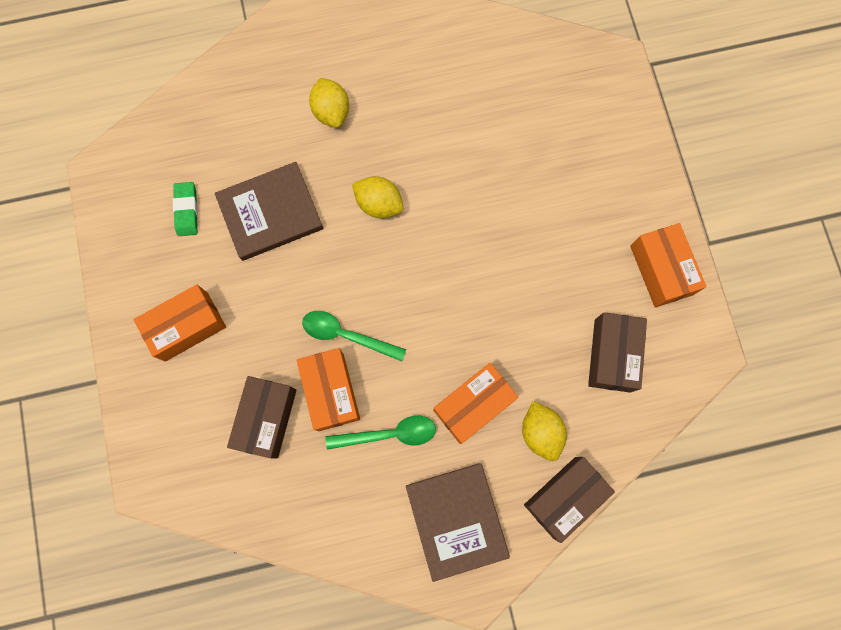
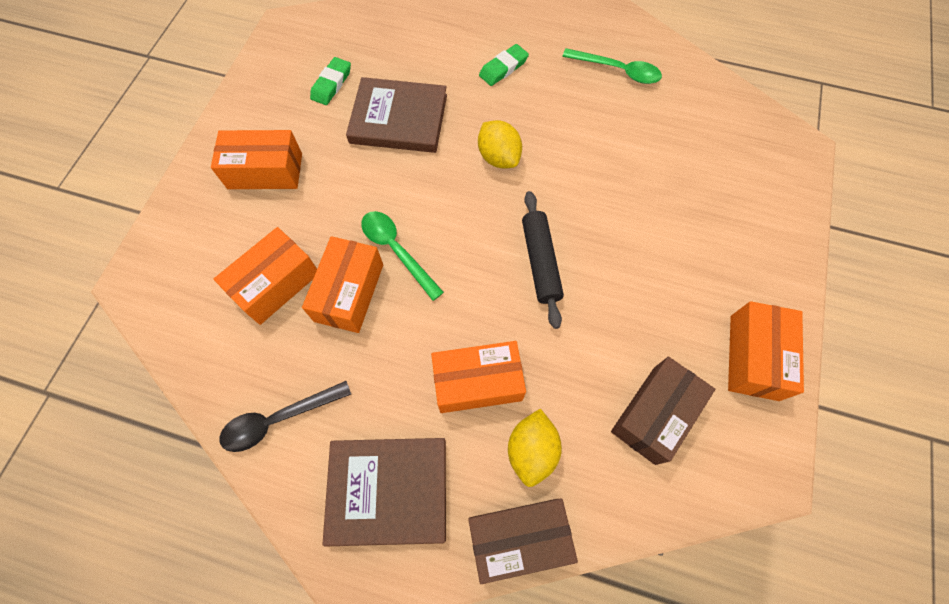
camera: 30 degrees right, 10 degrees down
brown box [227,376,297,458] -> orange box [214,227,317,325]
yellow lemon [309,78,349,128] -> green eraser [479,44,529,86]
green spoon [325,416,436,450] -> green spoon moved to [562,48,662,84]
brown book [406,463,510,582] -> brown book turned 75 degrees clockwise [322,438,446,546]
none -> black spoon [219,381,351,452]
none -> black rolling pin [522,191,564,329]

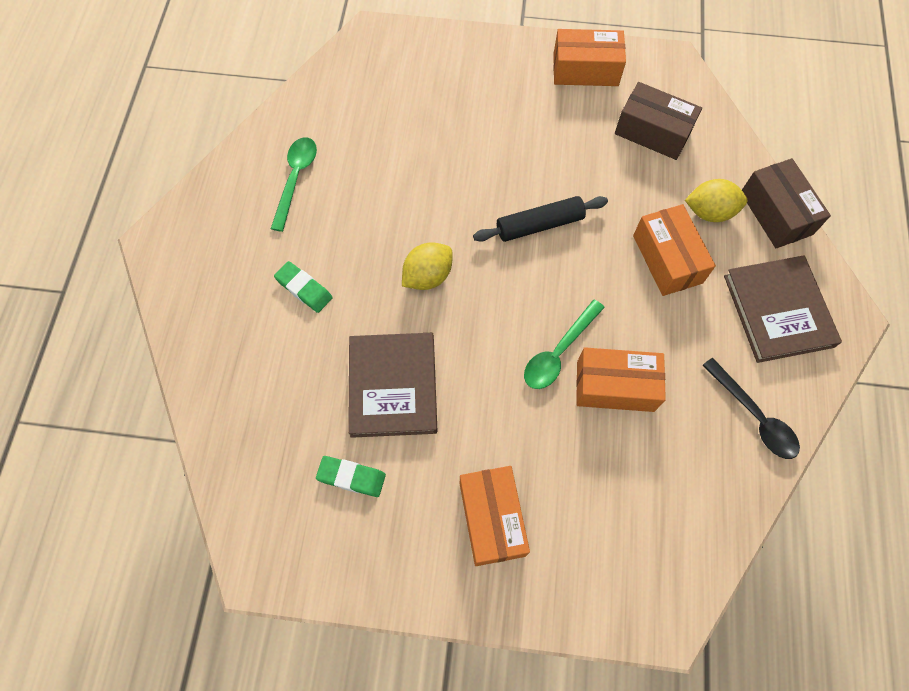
camera: 100 degrees left, 0 degrees up
orange box [214,227,317,325] -> none

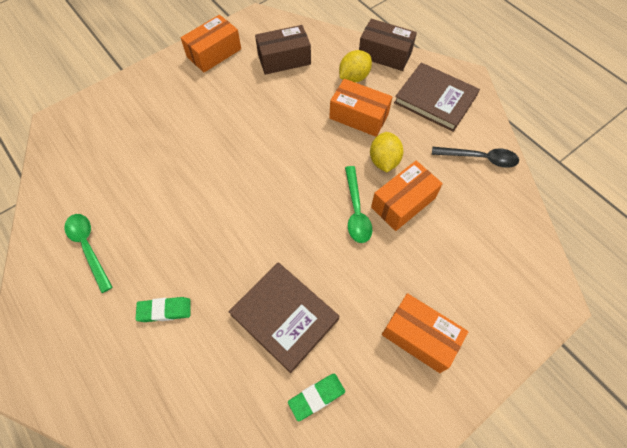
camera: 45 degrees left, 5 degrees down
yellow lemon [402,242,453,290] -> yellow lemon moved to [370,132,404,172]
black rolling pin [473,196,608,242] -> none

